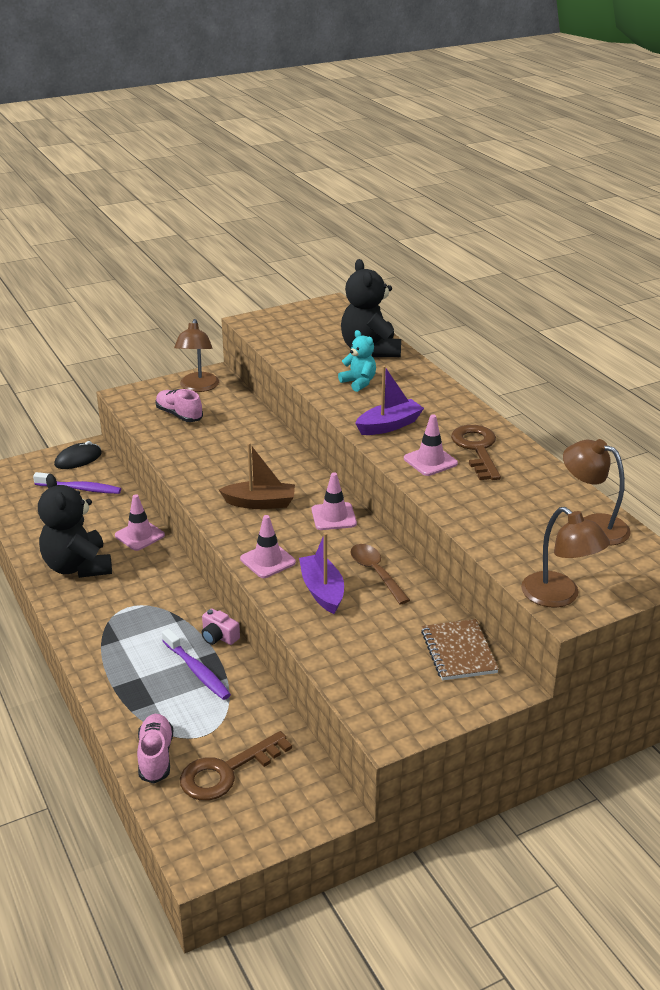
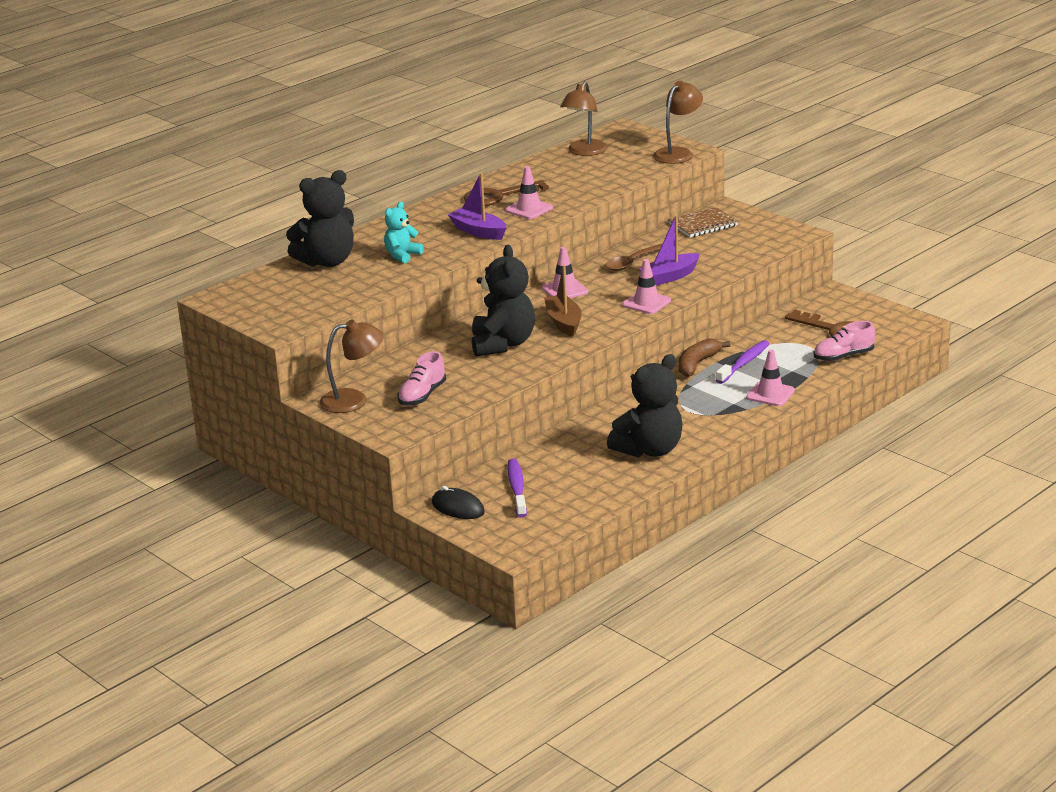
camera: 105 degrees left, 5 degrees down
pink traffic cone [115,494,165,551] -> pink traffic cone moved to [746,350,795,406]
pink camera [202,609,240,645] -> brown banana [679,338,731,377]
none -> black teddy bear [472,245,535,357]

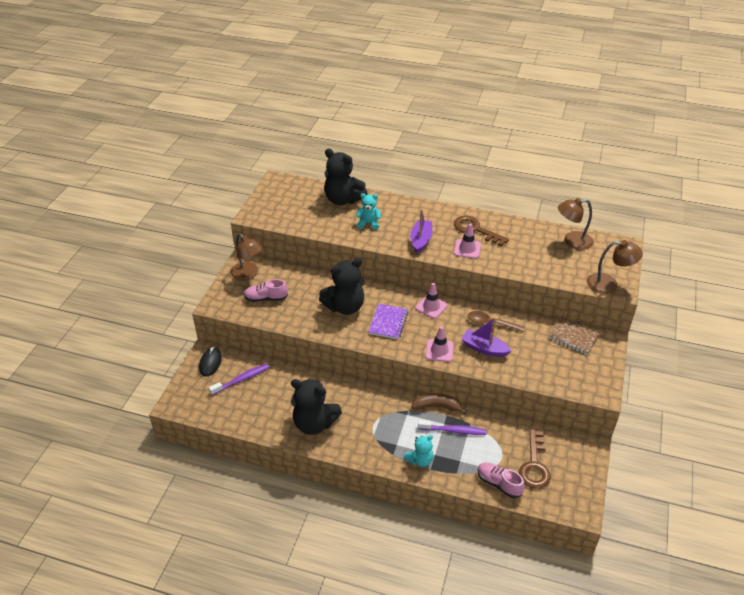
camera: 60 degrees right, 15 degrees up
brown boat [544,265,582,337] -> purple notebook [368,304,408,339]
pink traffic cone [746,350,795,406] -> turquoise teddy bear [404,435,433,467]

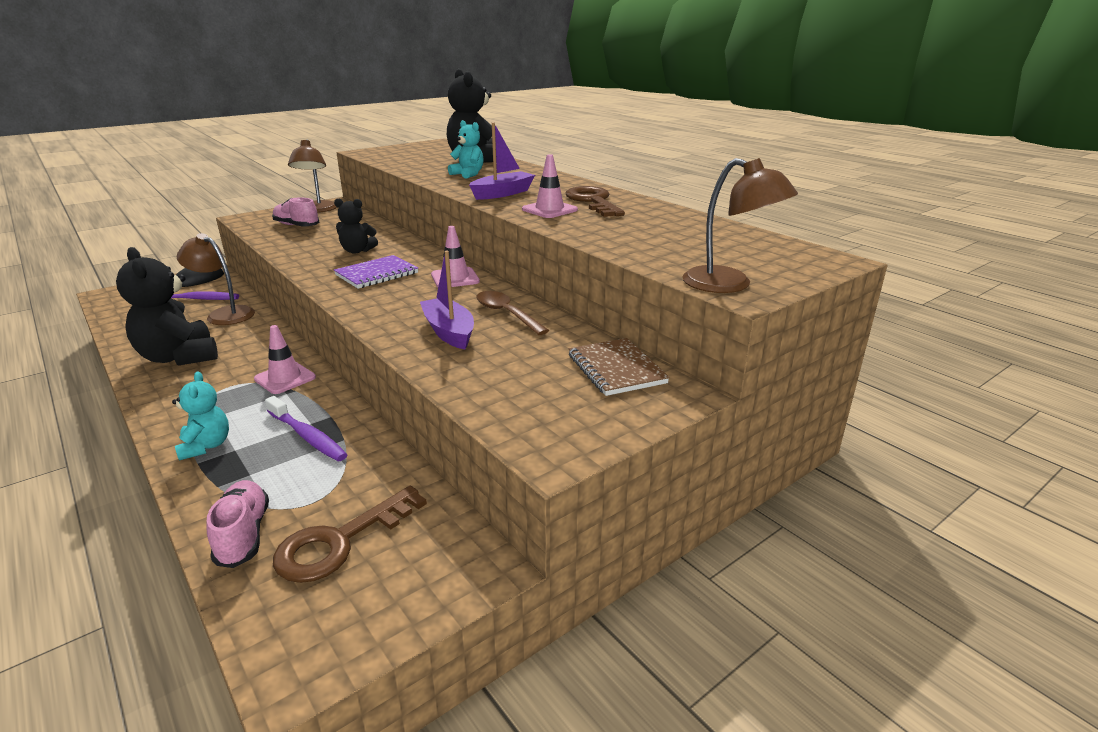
camera: 35 degrees right, 15 degrees down
black teddy bear [319,258,365,315] -> black teddy bear [334,198,378,254], size x0.55
turquoise teddy bear [404,435,433,467] -> turquoise teddy bear turned 105 degrees counterclockwise [172,371,229,461]
brown banana [411,394,467,415] -> none
pink traffic cone [425,326,454,362] -> pink traffic cone moved to [254,325,316,394]
brown lamp [558,198,593,250] -> brown lamp moved to [177,233,255,325]

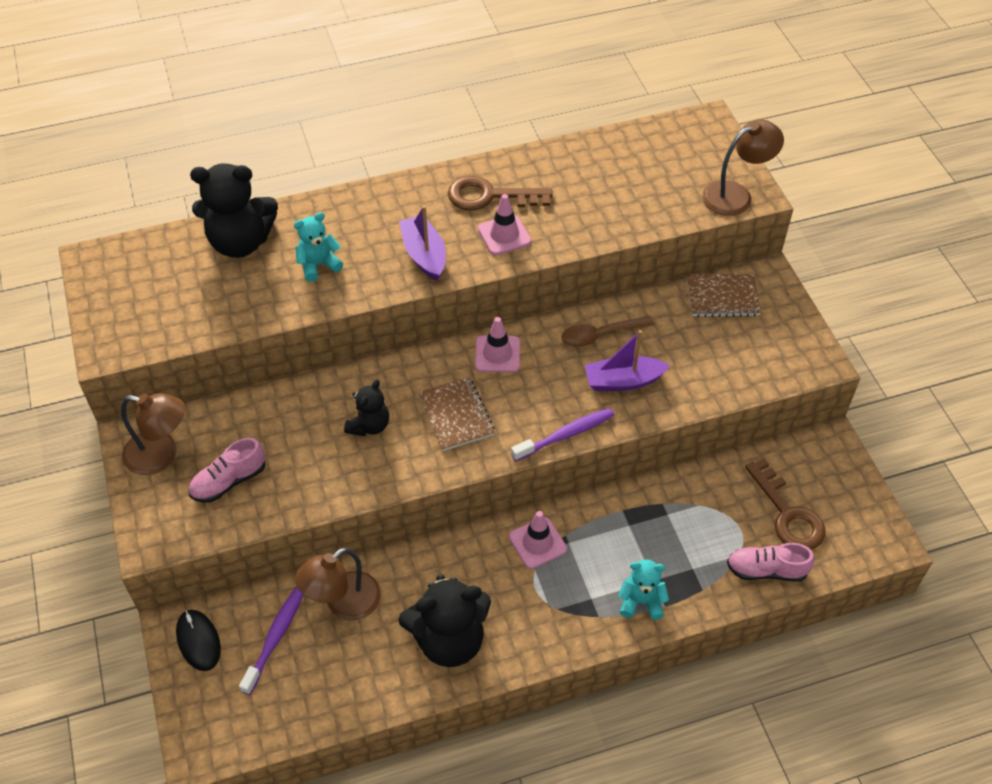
camera: 70 degrees left, 25 degrees up
purple toothbrush [265,396,348,461] -> purple toothbrush moved to [511,408,614,461]
purple notebook [334,255,418,289] -> brown notebook [418,377,495,451]

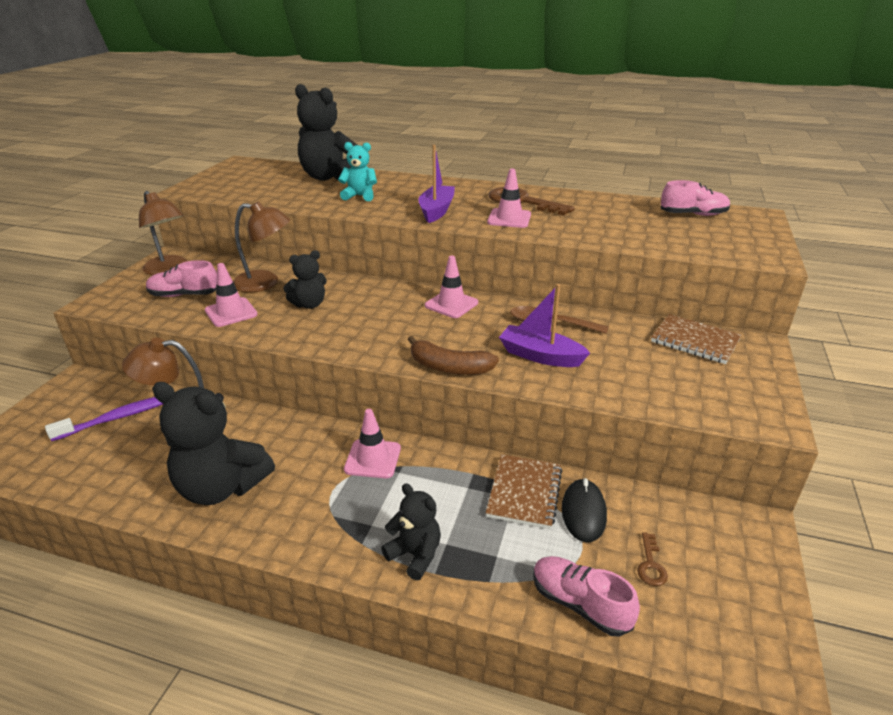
camera: 35 degrees right, 20 degrees down
black mouse [176,610,221,671] -> black mouse moved to [562,478,607,542]
brown notebook [418,377,495,451] -> brown notebook moved to [486,454,562,529]
purple toothbrush [511,408,614,461] -> brown banana [408,336,499,375]
turquoise teddy bear [618,560,669,620] -> black teddy bear [381,484,441,580]
brown lamp [702,119,784,216] -> brown lamp moved to [233,201,290,293]
brown key [745,458,826,550] -> brown key [637,532,668,586], size x0.45
none -> pink traffic cone [205,263,258,327]
none -> pink shoe [660,180,730,216]

